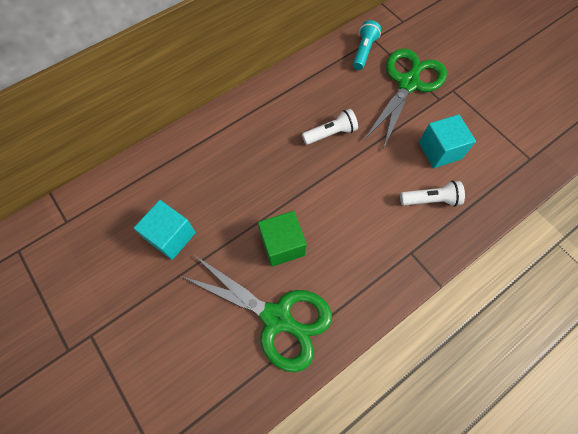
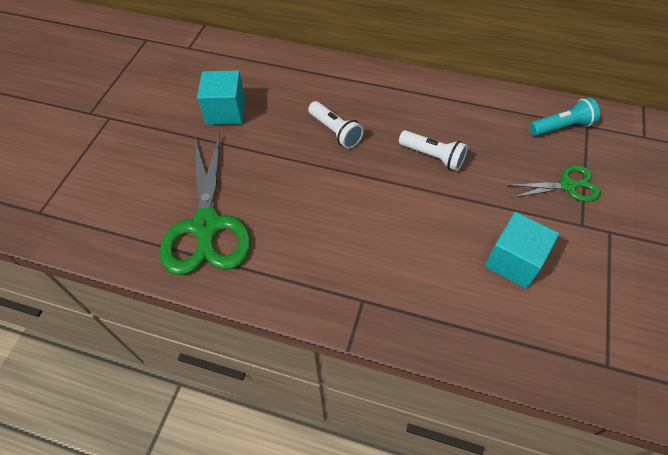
camera: 55 degrees right, 10 degrees down
green cube [258,211,307,267] -> none
green scissors [364,48,447,150] -> green scissors [507,166,601,202], size x0.53
white flashlight [400,181,465,207] -> white flashlight moved to [308,101,364,149]

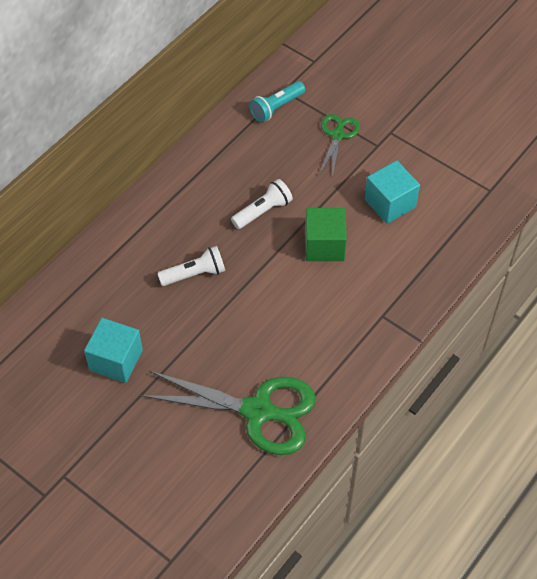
camera: 70 degrees left, 0 degrees up
turquoise flashlight [529,98,600,136] -> turquoise flashlight turned 135 degrees counterclockwise [249,81,305,123]
none -> green cube [305,208,347,261]

